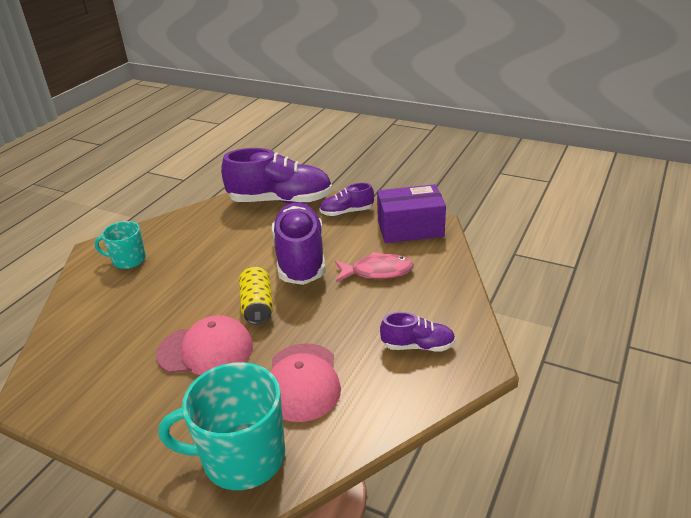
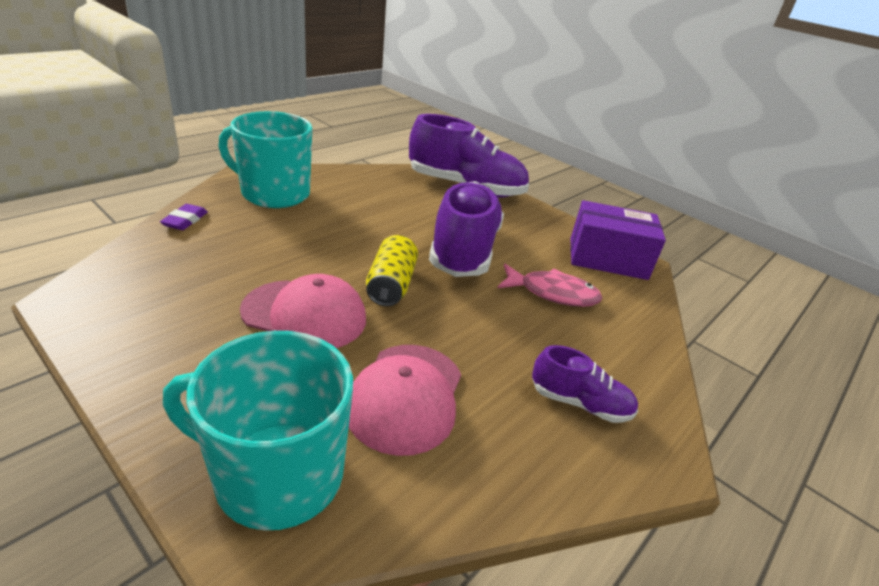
camera: 10 degrees right, 0 degrees up
turquoise mug [95,221,146,269] -> turquoise mug [219,111,312,208], size x1.73
purple shoe [319,183,374,216] -> none
none -> purple eraser [160,204,208,230]

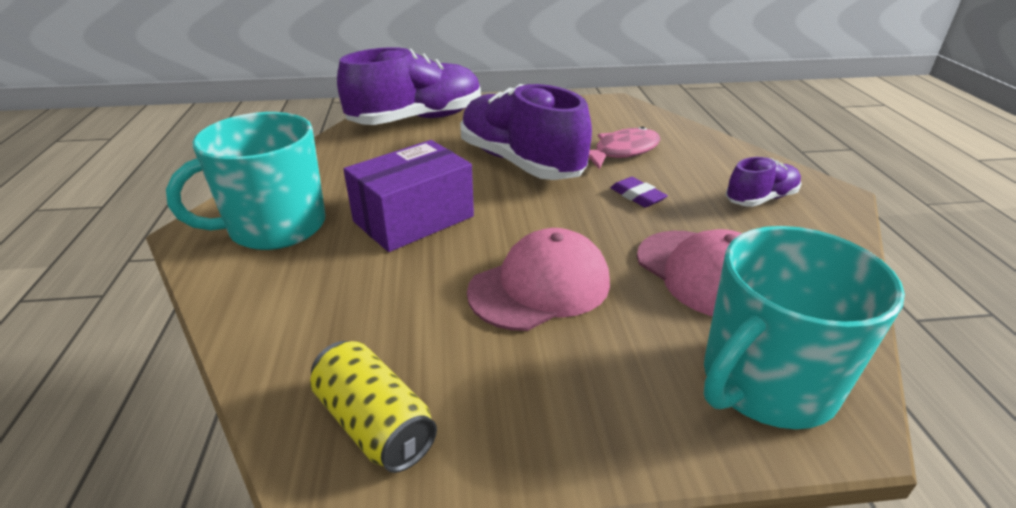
camera: 45 degrees left, 0 degrees up
purple eraser [160,204,208,230] -> purple eraser moved to [610,177,668,207]
yellow can [366,235,418,306] -> yellow can moved to [310,341,437,473]
purple box [570,200,666,280] -> purple box moved to [343,140,474,252]

